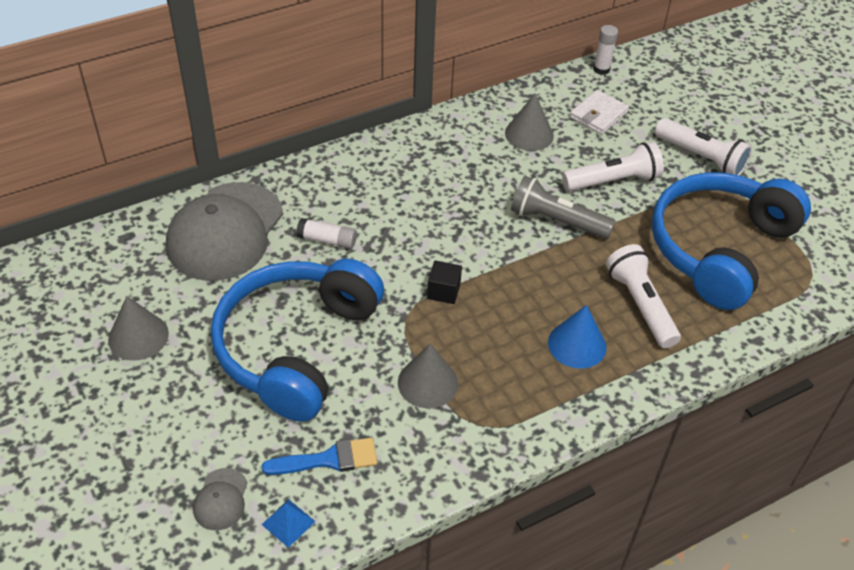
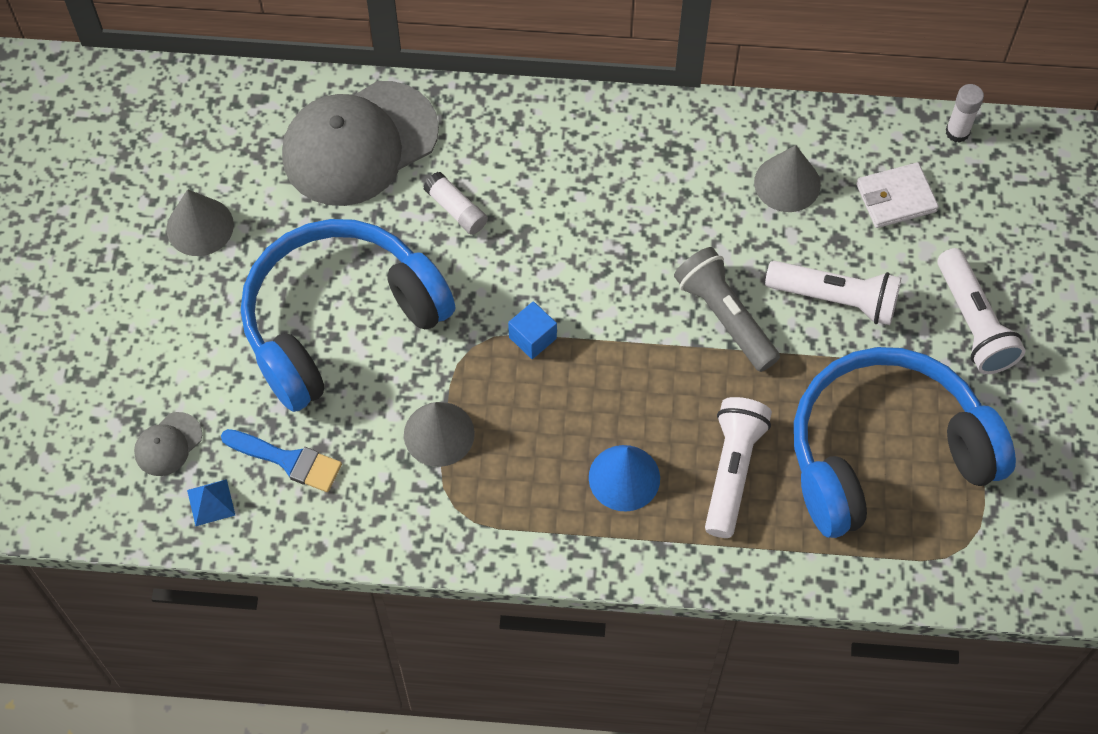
camera: 35 degrees right, 15 degrees up
black cube [427,260,462,304] -> blue cube [508,301,557,359]

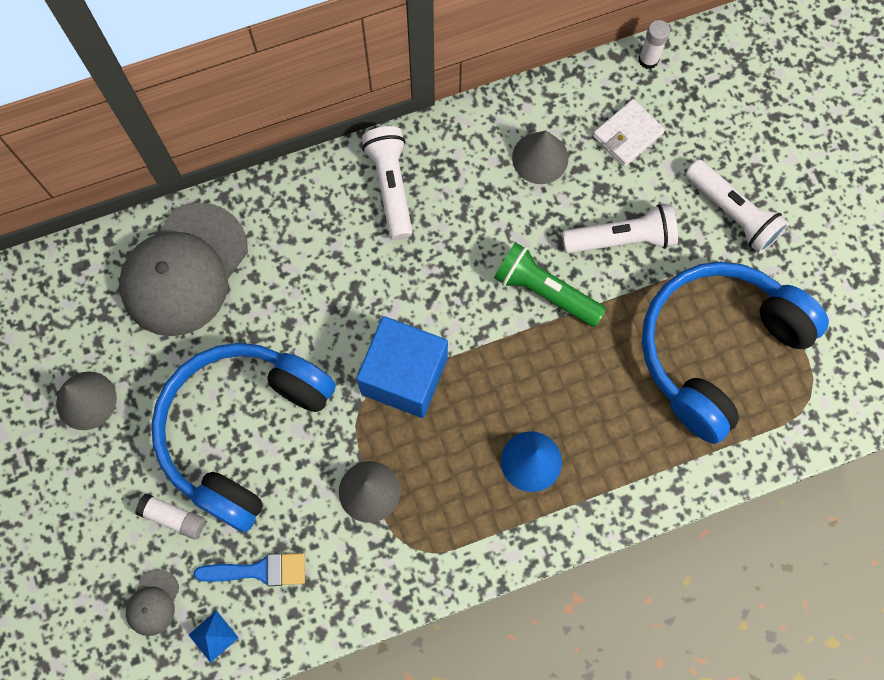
camera: 25 degrees left, 10 degrees up
white glue stick [423,172,488,235] -> white glue stick moved to [135,493,205,540]
blue cube [508,301,557,359] -> blue cube [356,316,448,418], size x2.26
grey flashlight [674,247,780,372] -> green flashlight [494,242,606,327]
white flashlight [705,397,772,538] -> white flashlight moved to [362,126,413,240]

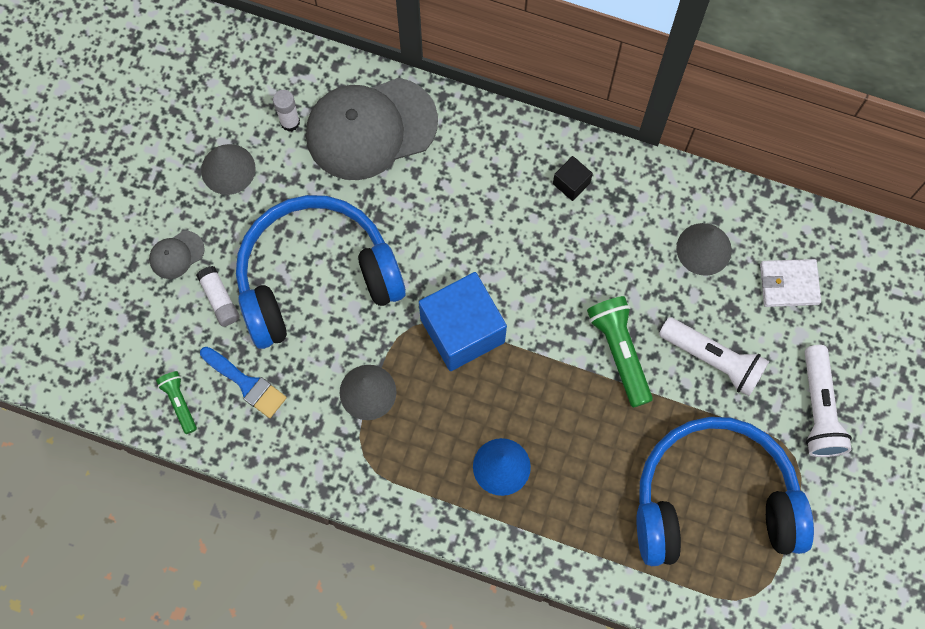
camera: 40 degrees right, 0 degrees up
grey cap [126,569,179,636] -> grey cap moved to [149,231,205,279]
blue pyramid [189,610,239,663] -> green flashlight [156,371,197,434]
white flashlight [362,126,413,240] -> black cube [553,156,593,201]
white glue stick [638,20,670,69] -> white glue stick moved to [273,90,300,131]

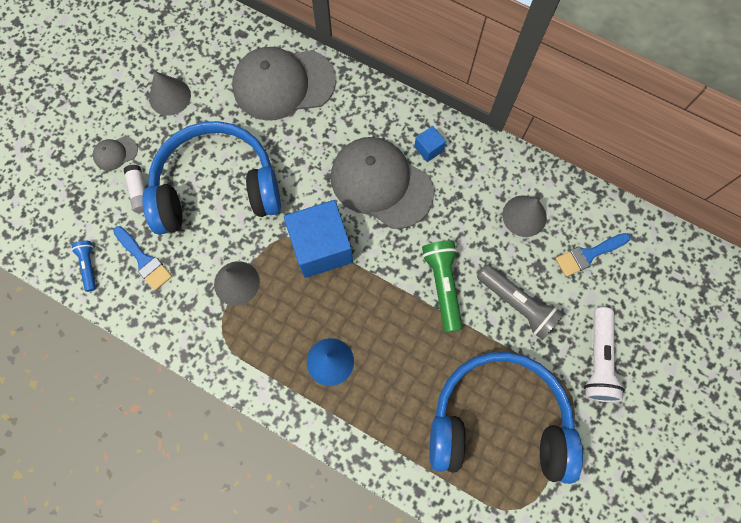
camera: 10 degrees right, 0 degrees up
green flashlight [156,371,197,434] -> blue flashlight [71,241,96,292]
white glue stick [273,90,300,131] -> none
black cube [553,156,593,201] -> blue cube [414,126,446,162]
white flashlight [659,317,769,396] -> grey flashlight [477,264,564,340]
white wallet [760,259,821,307] -> blue brush [555,233,631,277]
none -> grey cap [331,137,434,229]

